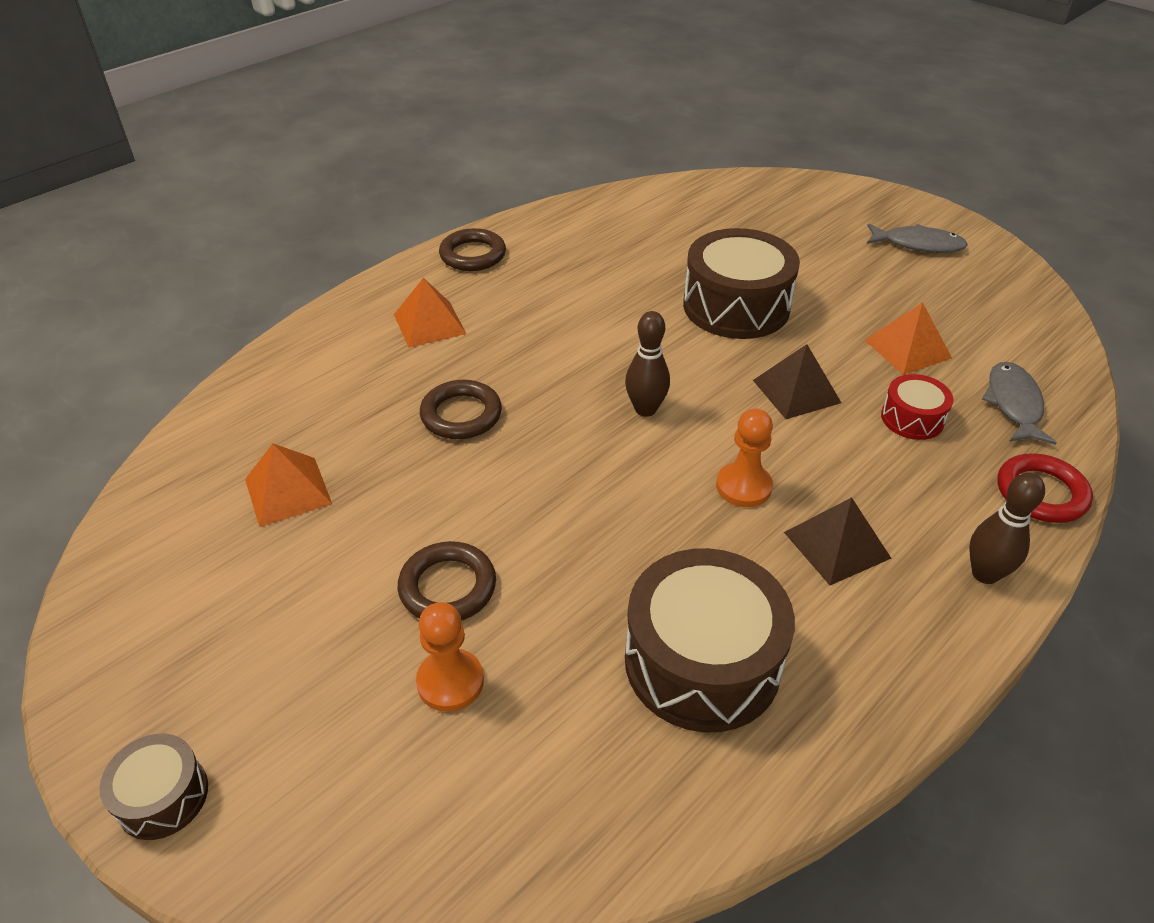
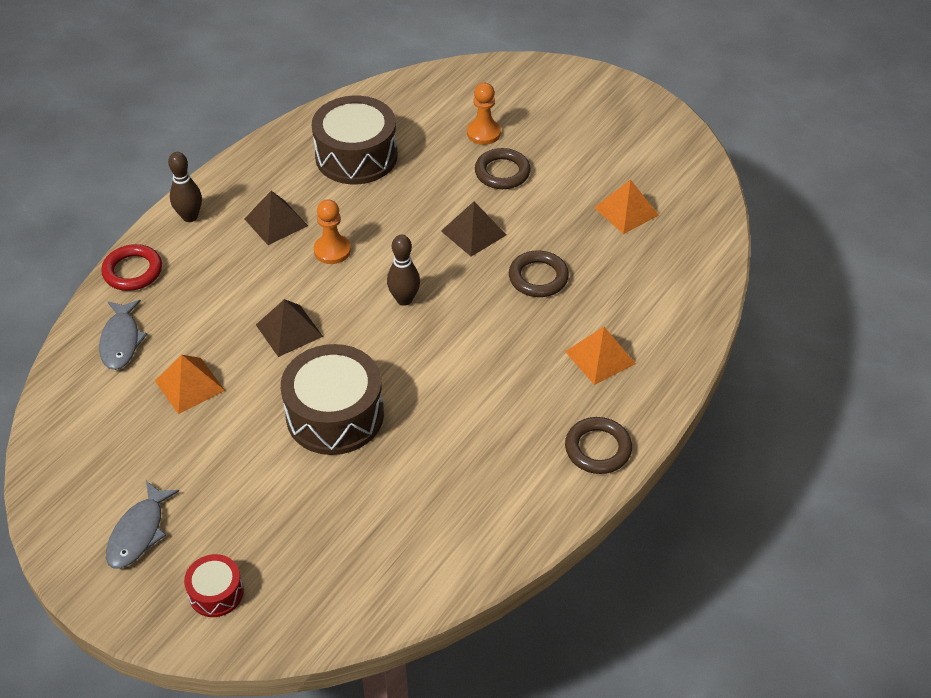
camera: 170 degrees right, 5 degrees up
brown drum [100,734,208,840] -> none
grey fish [867,224,968,253] -> grey fish turned 75 degrees counterclockwise [106,481,179,569]
red drum [881,374,954,440] -> red drum moved to [184,554,244,617]
none -> brown pyramid [441,202,506,257]

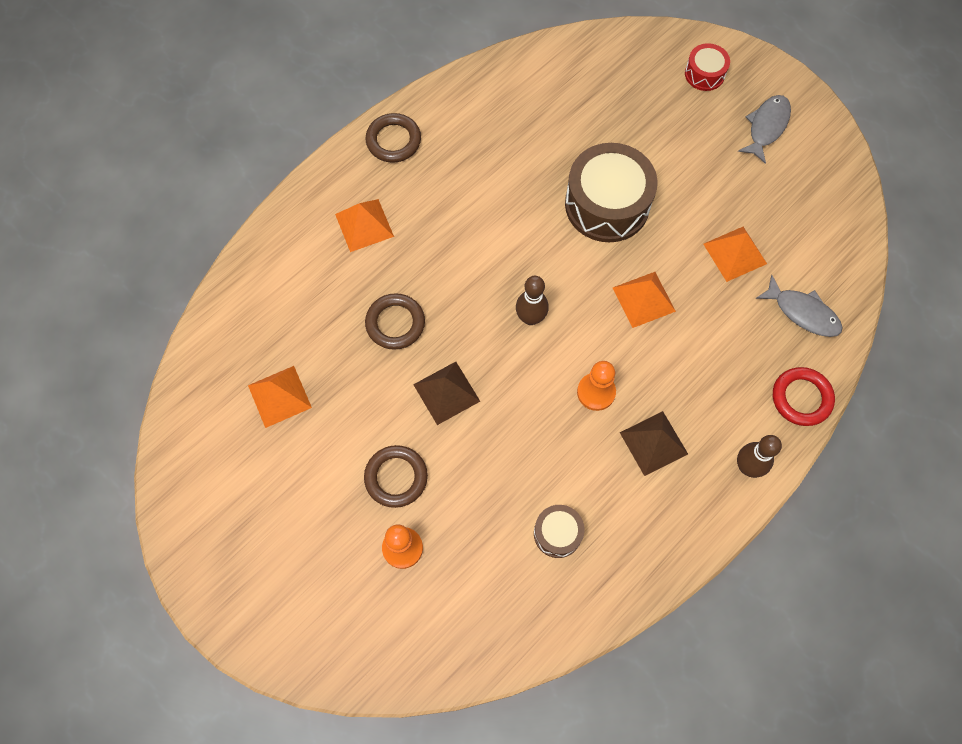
camera: 170 degrees left, 20 degrees up
grey fish [99,300,147,370] -> grey fish turned 120 degrees clockwise [756,275,843,337]
brown pyramid [256,299,323,357] -> orange pyramid [613,272,676,328]
brown drum [312,96,397,184] -> brown drum [534,505,585,558], size x0.50

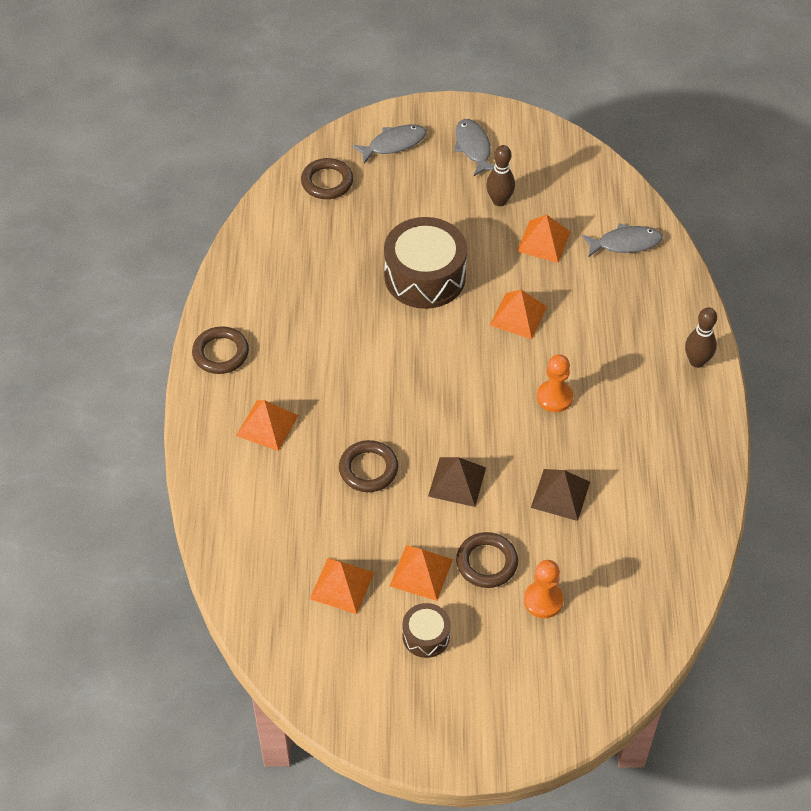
camera: 45 degrees left, 15 degrees down
brown bowling pin [516,276,549,325] -> brown bowling pin moved to [486,145,515,206]
brown drum [534,505,585,558] -> brown drum moved to [402,603,450,658]
brown pyramid [620,411,688,476] -> brown pyramid moved to [531,469,590,521]
red drum [685,43,730,91] -> grey fish [352,125,427,164]
red ring [773,367,835,426] -> none
none -> brown ring [301,158,353,199]
none -> orange pyramid [390,545,453,601]

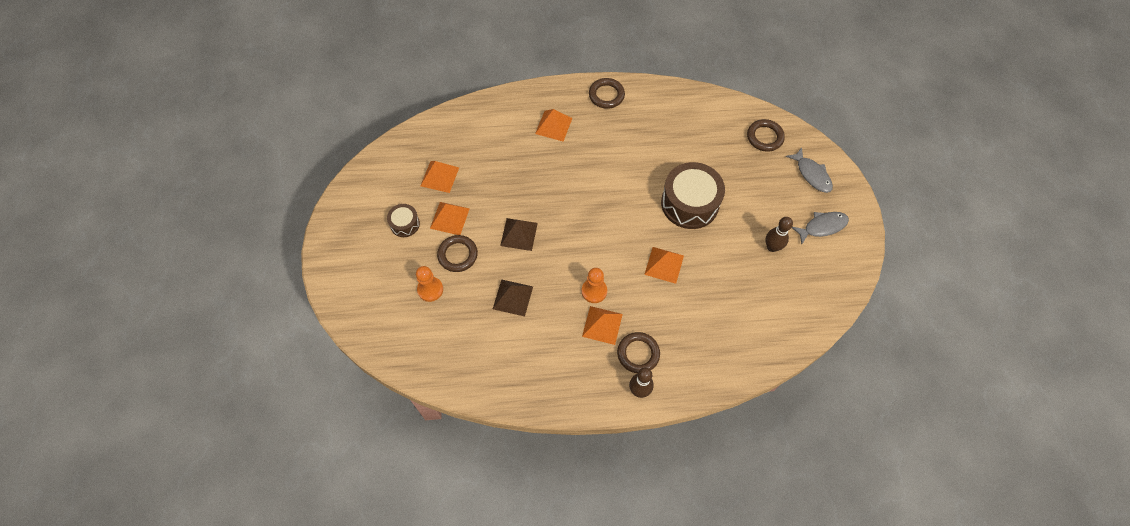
camera: 85 degrees right, 10 degrees up
brown ring [339,440,398,492] -> brown ring moved to [617,332,660,373]
orange pyramid [516,215,570,263] -> orange pyramid moved to [582,306,623,345]
grey fish [582,223,663,258] -> none

